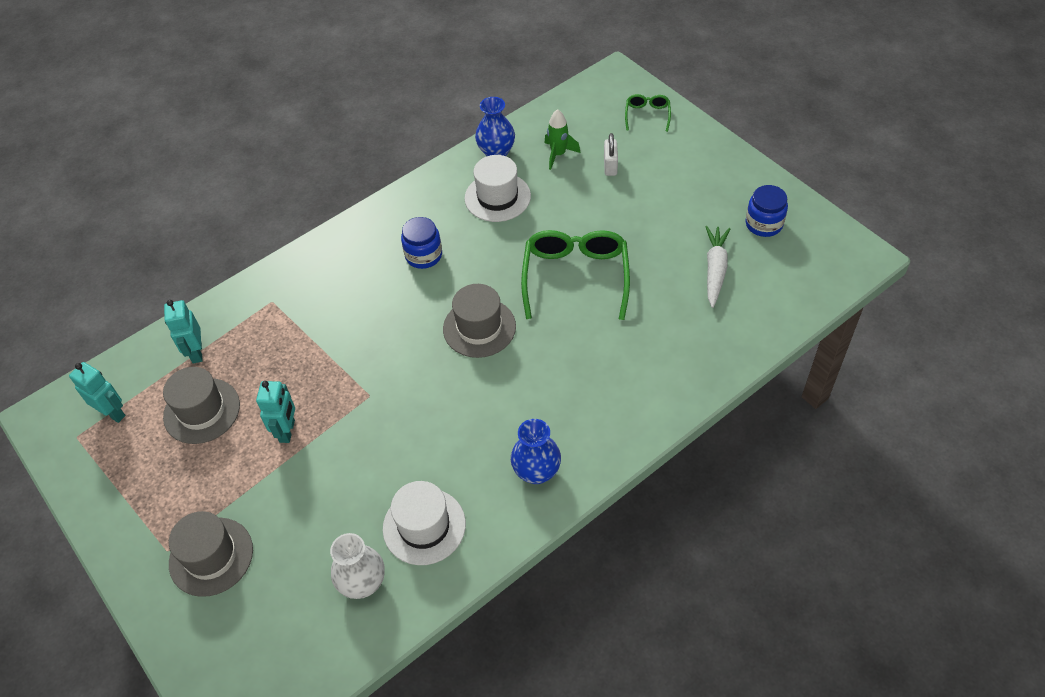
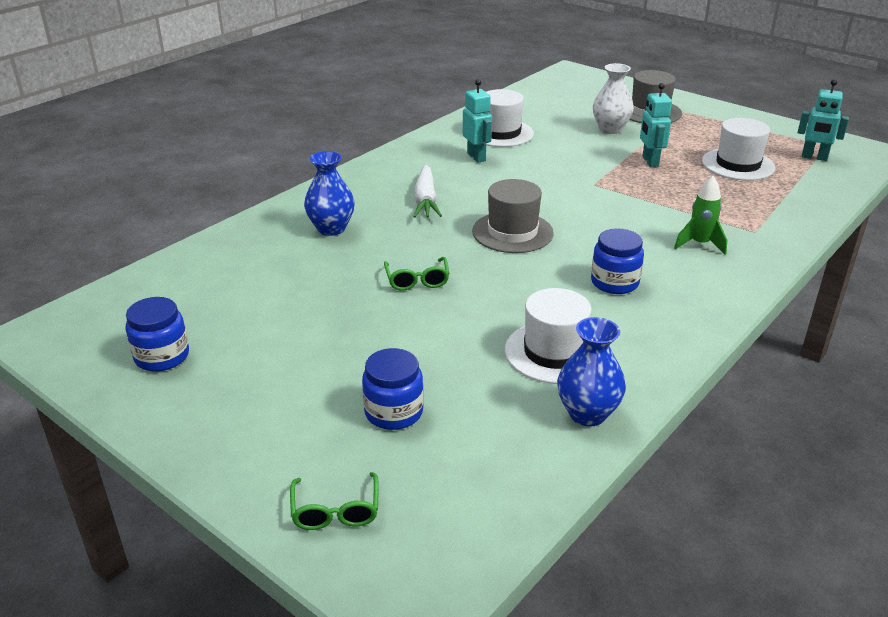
camera: 165 degrees right, 20 degrees down
grey hat [163,367,240,444] -> white hat [702,118,775,180]
turquoise robot [164,300,203,364] -> turquoise robot moved to [463,79,492,163]
white vase [330,533,385,599] -> white vase moved to [593,63,634,134]
blue vase [511,419,561,484] -> blue vase moved to [304,151,355,236]
green glasses [521,230,630,320] -> green glasses [384,257,450,291], size x0.48
green rocket [545,109,581,170] -> green rocket moved to [674,176,727,255]
white padlock [604,133,618,176] -> blue jar [362,348,424,430]
white carrot [706,226,730,308] -> white carrot moved to [413,164,442,218]

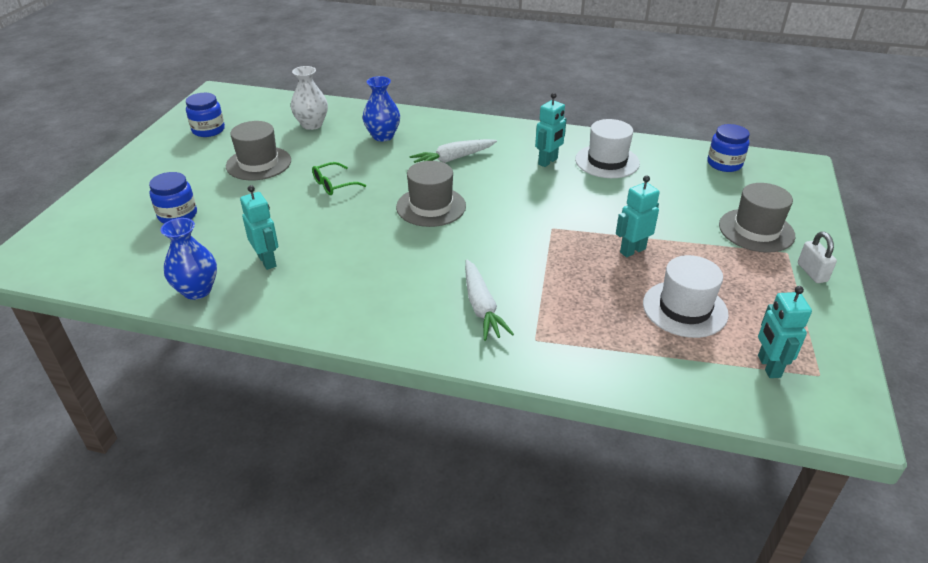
camera: 65 degrees right, 5 degrees up
green glasses [290,472,379,530] -> none
white hat [505,288,592,384] -> turquoise robot [240,185,278,270]
blue jar [591,228,644,294] -> blue jar moved to [707,124,750,172]
white vase [593,63,634,134] -> white vase moved to [291,66,328,130]
green rocket [674,176,727,255] -> white carrot [465,259,514,341]
none -> grey hat [226,121,291,180]
none -> white padlock [798,232,837,283]

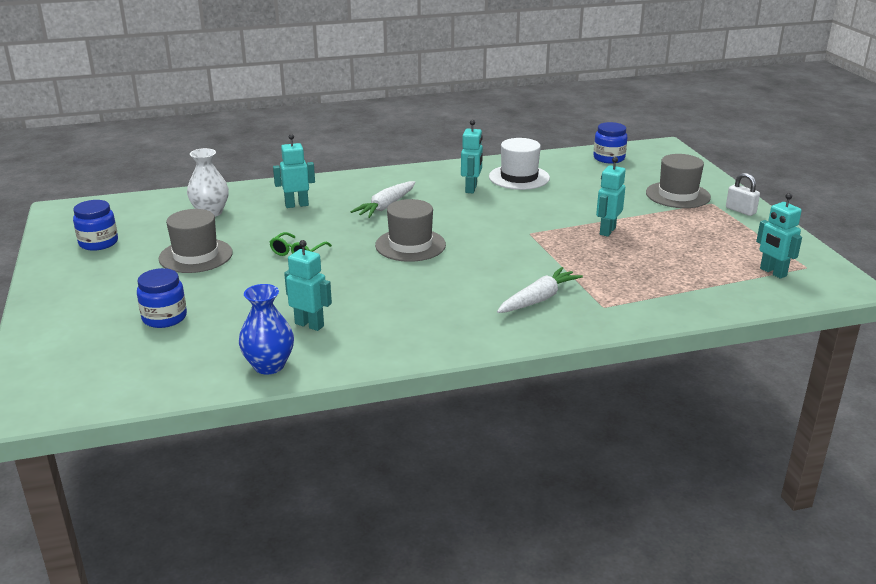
camera: 30 degrees left, 10 degrees down
blue vase [363,76,400,142] -> turquoise robot [273,134,315,208]
white carrot [465,259,514,341] -> white carrot turned 90 degrees counterclockwise [497,267,583,313]
white hat [643,255,729,338] -> none

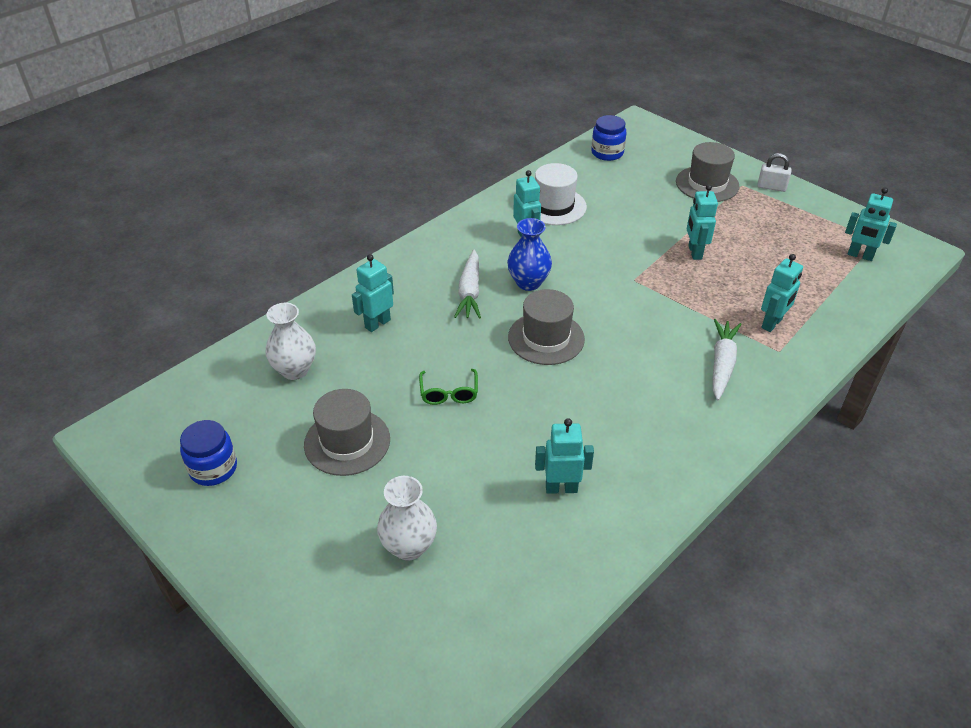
camera: 30 degrees left, 15 degrees up
blue jar [137,268,187,328] -> white vase [377,476,437,560]
blue vase [239,284,294,374] -> blue vase moved to [507,218,552,291]
none -> turquoise robot [761,254,803,332]

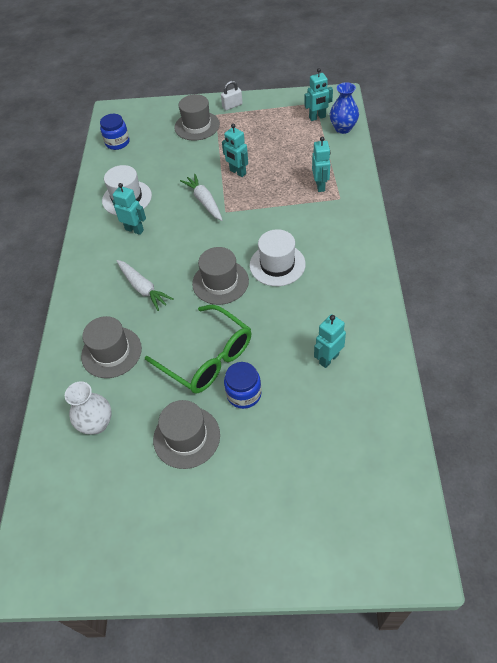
camera: 40 degrees left, 10 degrees up
blue jar [180,420,237,486] -> blue jar moved to [224,362,262,409]
turquoise robot [352,254,394,332] -> grey hat [81,316,142,378]
white vase [377,476,437,560] -> none
green glasses [419,369,478,405] -> green glasses [145,305,251,394], size x2.06
blue vase [507,218,552,291] -> blue vase moved to [330,82,359,134]
white carrot [713,319,741,400] -> white carrot moved to [180,174,222,221]
none -> white hat [250,229,306,286]

